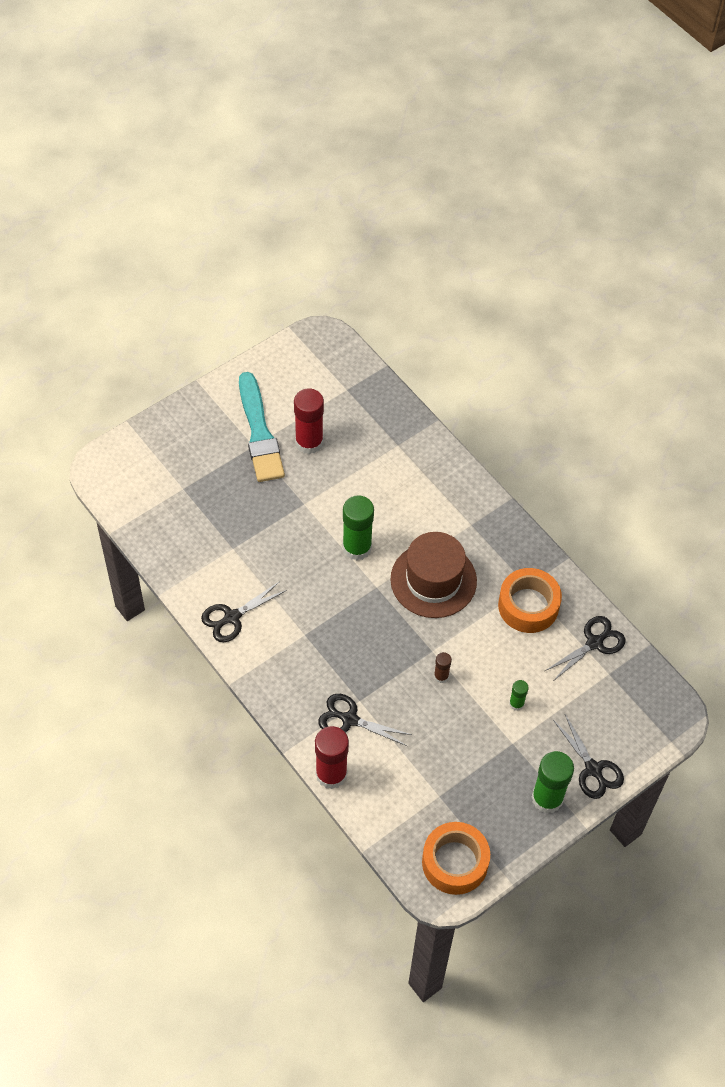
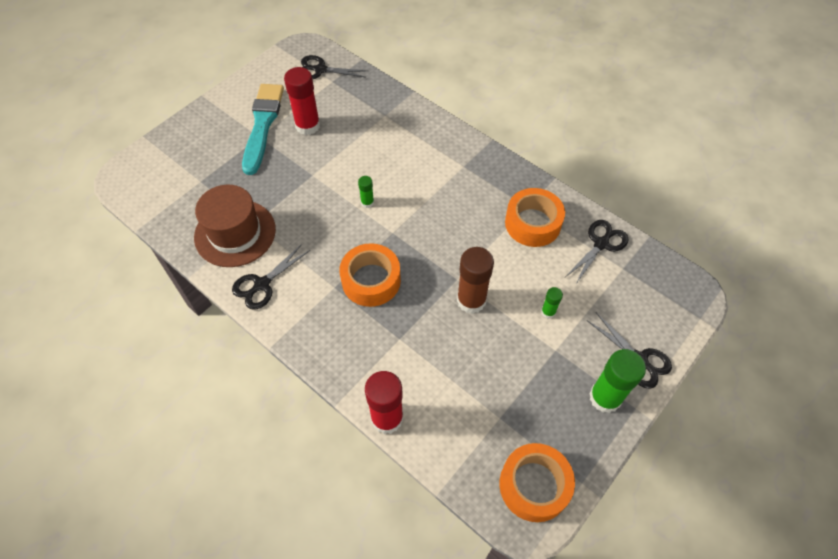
camera: 10 degrees left, 0 degrees up
turquoise brush [239,372,285,482] -> turquoise brush turned 150 degrees counterclockwise [242,84,284,175]
black scissors [318,694,412,746] -> black scissors moved to [301,55,368,79]
green glue stick [342,495,374,560] -> green glue stick [358,176,374,208], size x0.49
brown hat [390,532,477,618] -> brown hat moved to [194,185,276,267]
brown glue stick [434,652,452,683] -> brown glue stick [457,247,494,314], size x2.03
none -> orange tape [340,243,401,307]

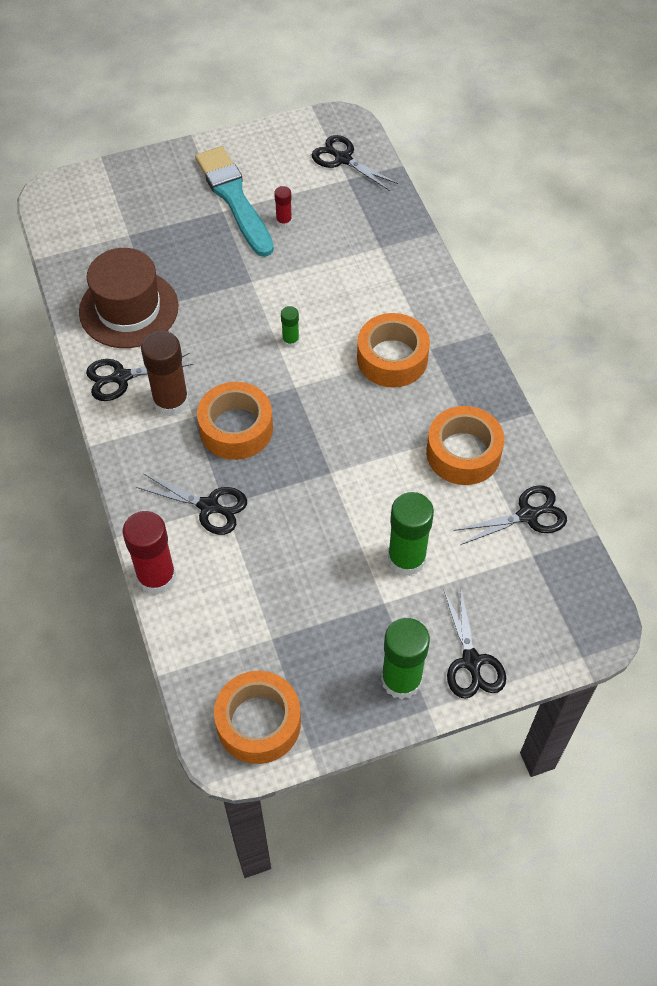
camera: 30 degrees right, 0 degrees up
turquoise brush [242,84,284,175] -> turquoise brush turned 60 degrees counterclockwise [195,146,274,257]
red glue stick [284,67,320,135] -> red glue stick [274,186,292,227], size x0.49
brown glue stick [457,247,494,314] -> brown glue stick moved to [141,331,189,416]
green glue stick [541,287,563,319] -> green glue stick [388,492,434,576], size x2.03
none -> black scissors [136,473,247,535]
none -> orange tape [357,313,430,387]

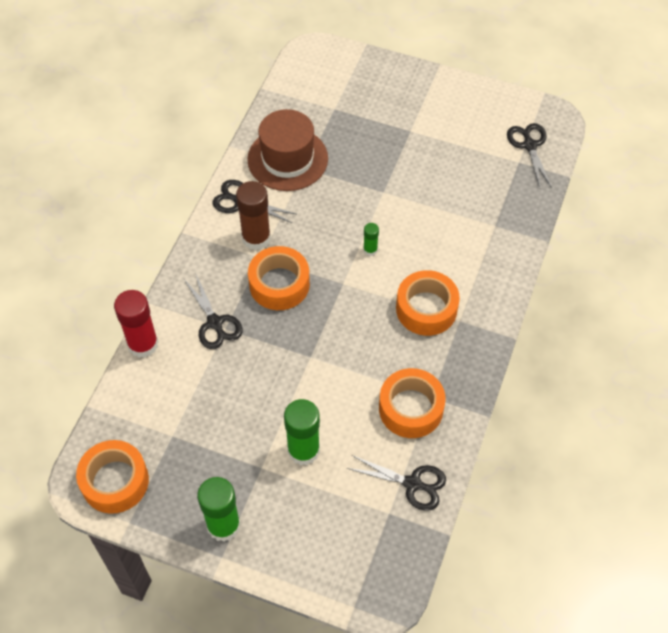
camera: 40 degrees right, 0 degrees up
turquoise brush [195,146,274,257] -> none
red glue stick [274,186,292,227] -> none
black scissors [443,586,506,699] -> none

